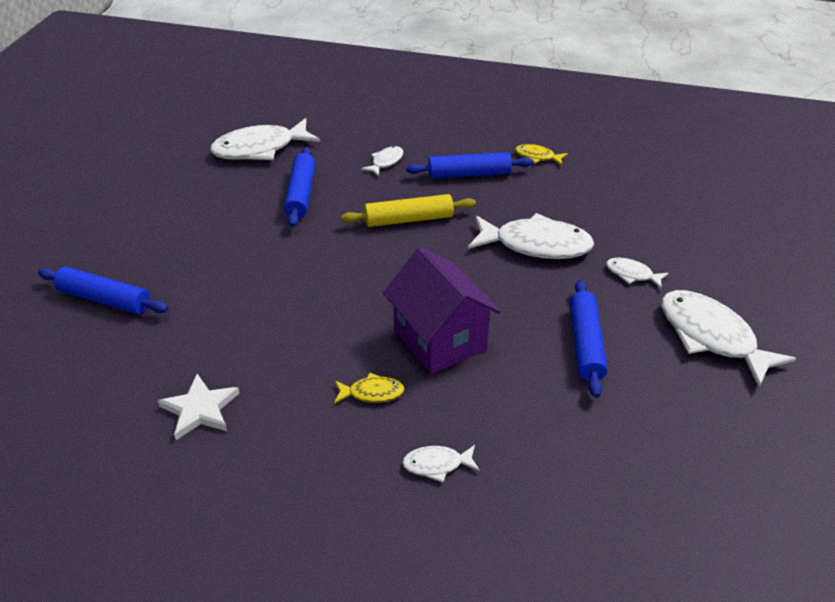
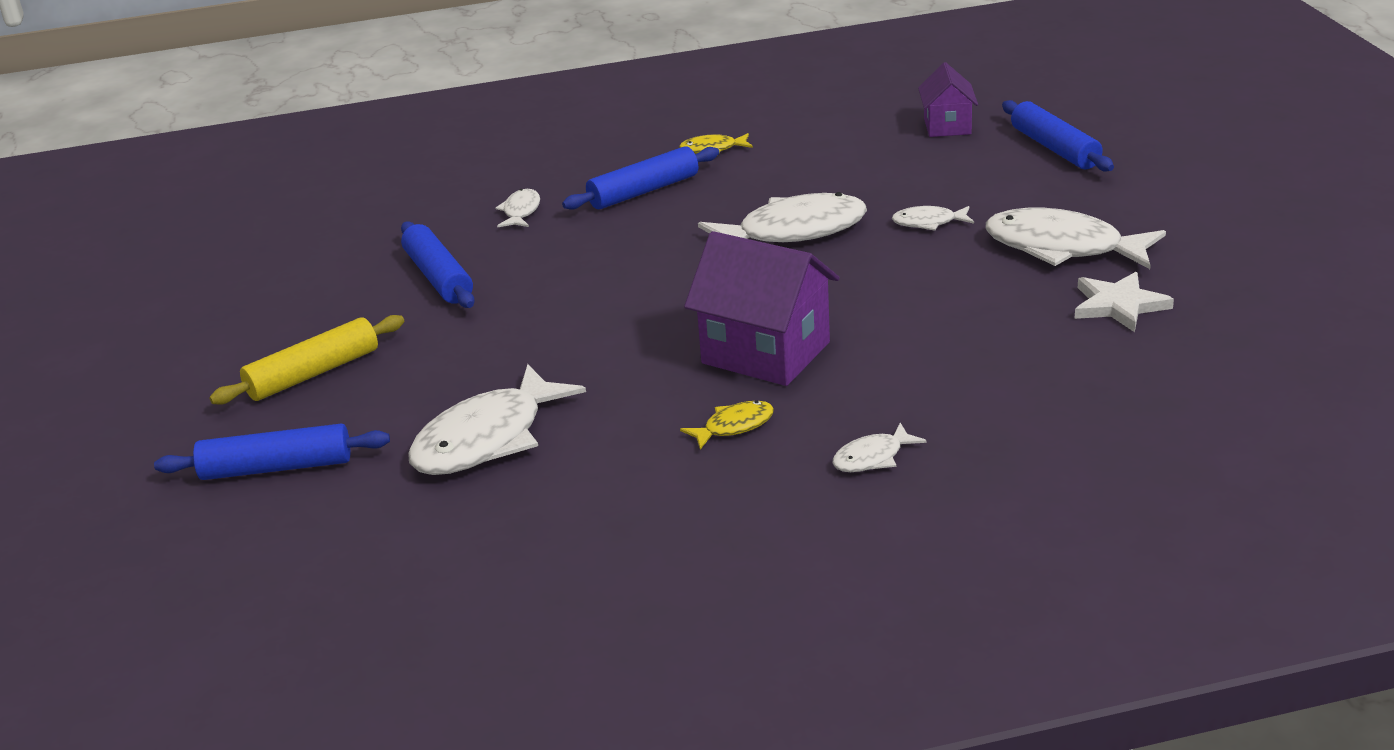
camera: 25 degrees left, 10 degrees down
white star [158,374,239,440] -> white star moved to [1075,272,1174,332]
white fish [210,118,320,160] -> white fish moved to [408,364,586,475]
yellow rolling pin [341,194,476,227] -> yellow rolling pin moved to [209,315,404,405]
blue rolling pin [570,280,607,398] -> blue rolling pin moved to [1002,100,1114,172]
none -> purple house [918,62,978,137]

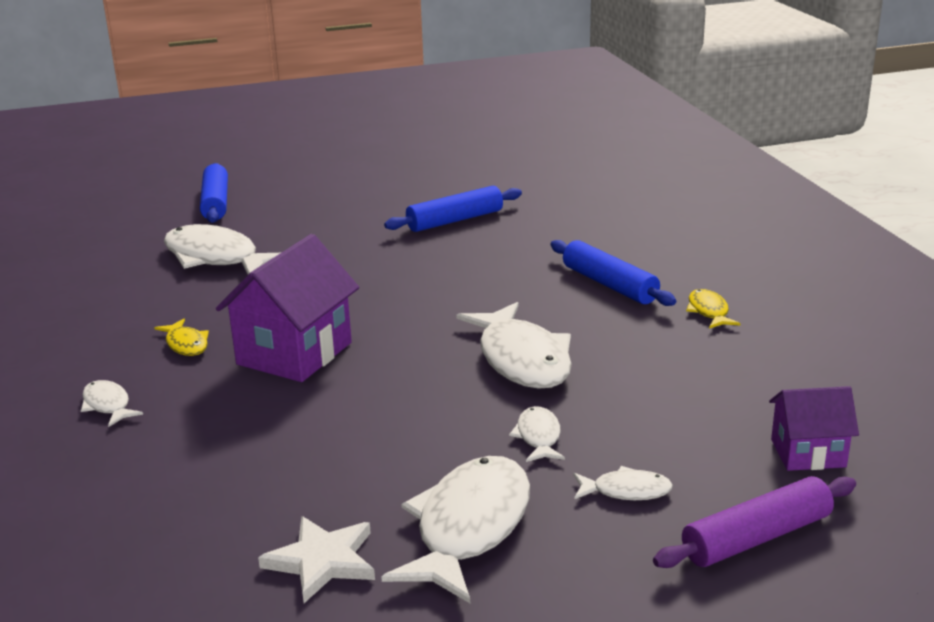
camera: 85 degrees right, 5 degrees down
yellow rolling pin [209,315,404,405] -> none
white fish [495,189,540,228] -> white fish moved to [573,466,673,500]
blue rolling pin [1002,100,1114,172] -> purple rolling pin [653,476,856,568]

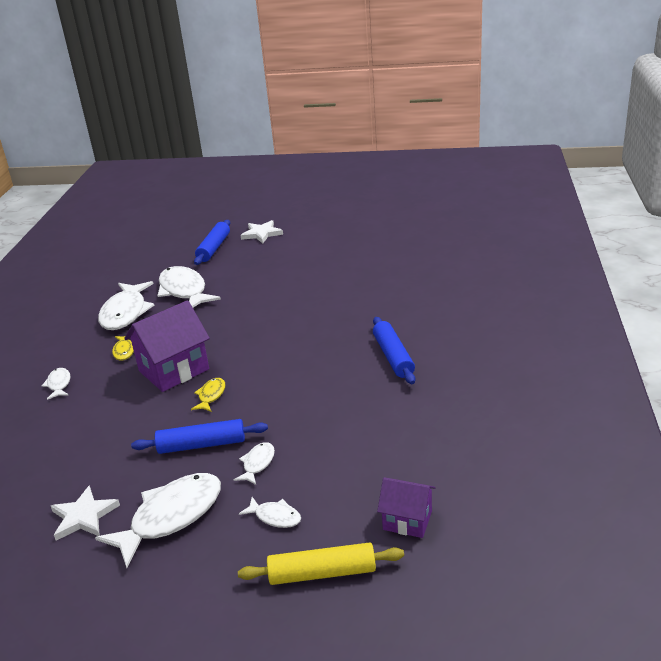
camera: 25 degrees right, 5 degrees up
blue rolling pin [384,186,522,232] -> blue rolling pin moved to [131,419,268,454]
white fish [456,302,572,389] -> white fish moved to [98,281,154,330]
purple rolling pin [653,476,856,568] -> yellow rolling pin [238,542,404,585]
yellow fish [686,289,740,329] -> yellow fish moved to [191,378,225,412]
none -> white star [240,220,283,244]

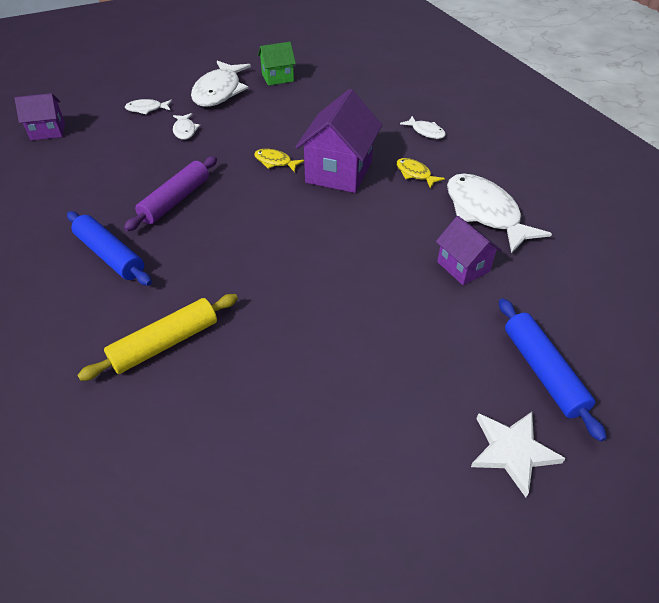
camera: 145 degrees right, 15 degrees up
white star [51,485,120,540] -> green house [258,42,296,86]
blue rolling pin [131,419,268,454] -> none
white fish [157,266,221,307] -> purple house [436,216,502,285]
yellow fish [191,378,225,412] -> yellow fish turned 135 degrees clockwise [254,149,304,172]
yellow rolling pin [238,542,404,585] -> yellow rolling pin moved to [77,294,238,381]
none -> purple rolling pin [124,156,217,231]

